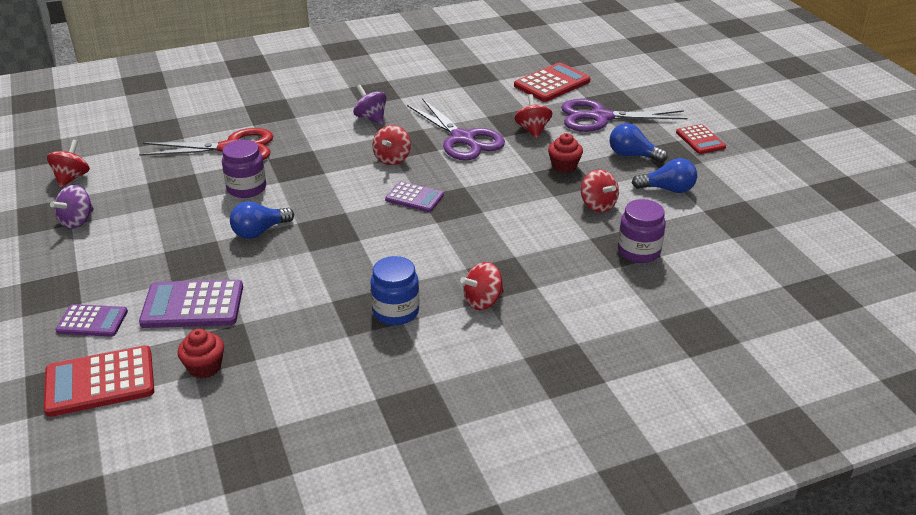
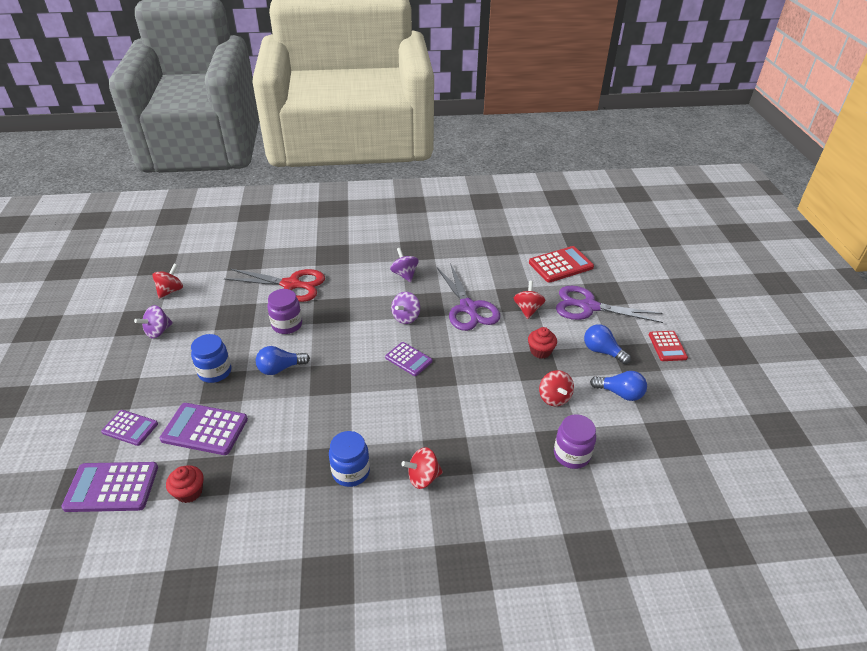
camera: 15 degrees right, 5 degrees up
red calculator [44,345,154,417] -> purple calculator [61,462,158,512]
red spinning top [372,125,411,165] -> purple spinning top [391,292,420,324]
none -> blue jar [191,334,231,383]

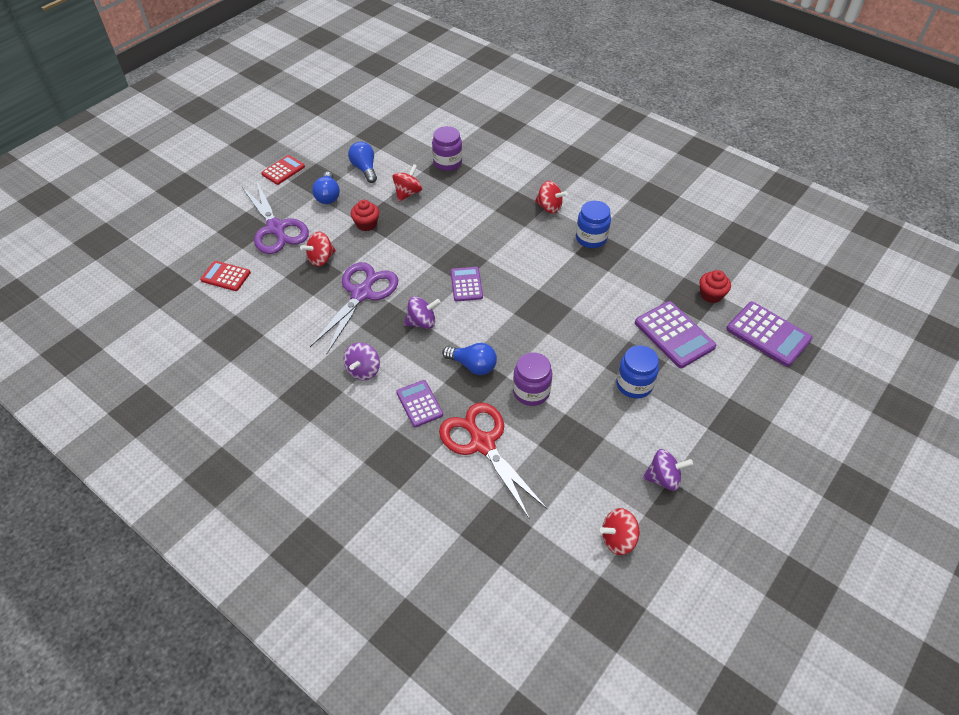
camera: 135 degrees left, 10 degrees up
purple calculator [101,410,158,446] -> purple calculator moved to [396,380,443,427]
blue light bulb [256,346,310,375] -> blue light bulb moved to [442,343,497,375]
red calculator [529,246,594,283] -> red calculator [200,261,251,291], size x0.63

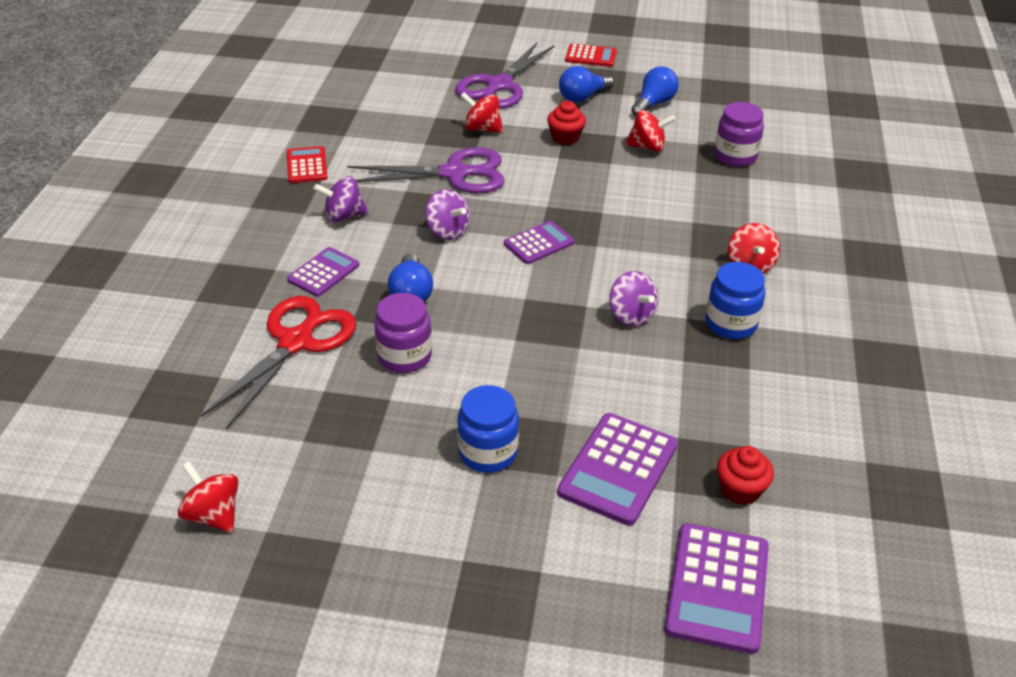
camera: 60 degrees right, 10 degrees down
red calculator [200,261,251,291] -> red calculator moved to [287,146,328,183]
purple spinning top [643,449,693,491] -> purple spinning top moved to [609,271,658,326]

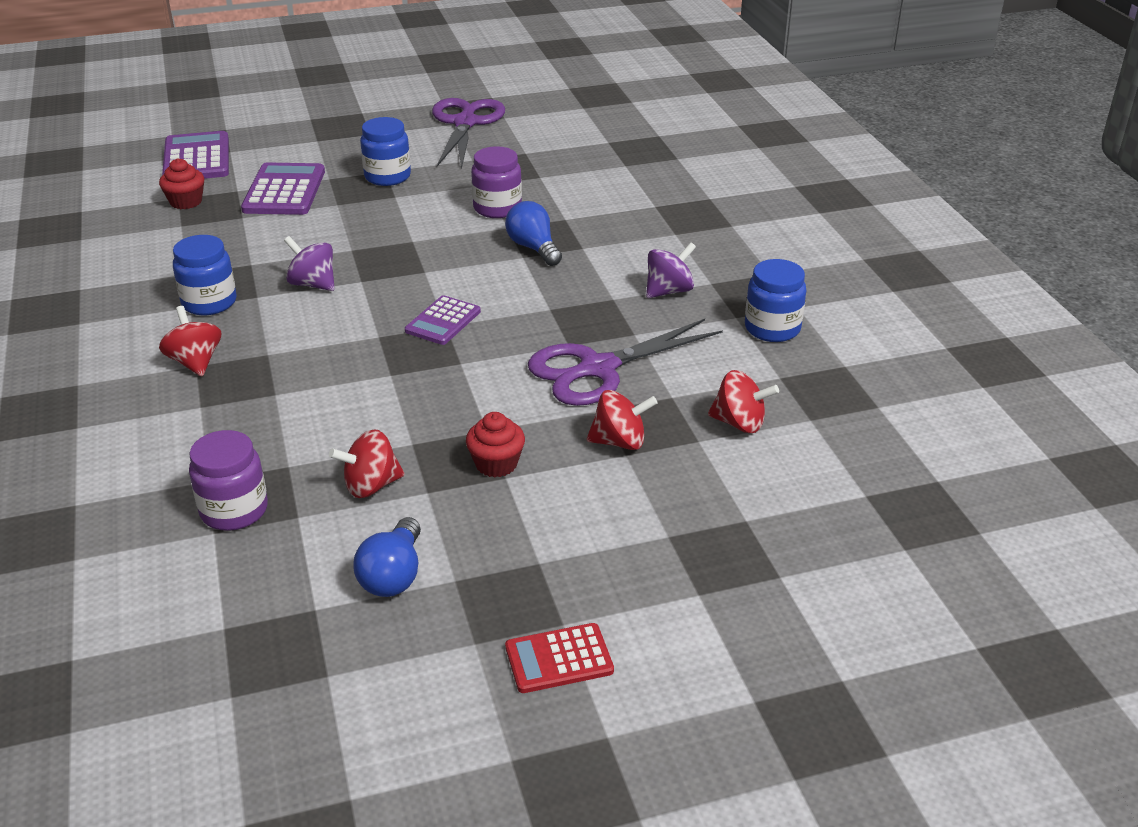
camera: 155 degrees right, 5 degrees down
red spinning top [178,461,238,532] -> red spinning top moved to [708,370,779,433]
red scissors [201,296,356,429] -> none
red calculator [287,146,328,183] -> blue jar [745,259,806,342]
purple calculator [287,247,359,297] -> none
purple spinning top [425,189,470,240] -> none
purple scissors [455,42,555,109] -> purple scissors moved to [432,98,505,169]
blue light bulb [559,66,614,103] -> none

